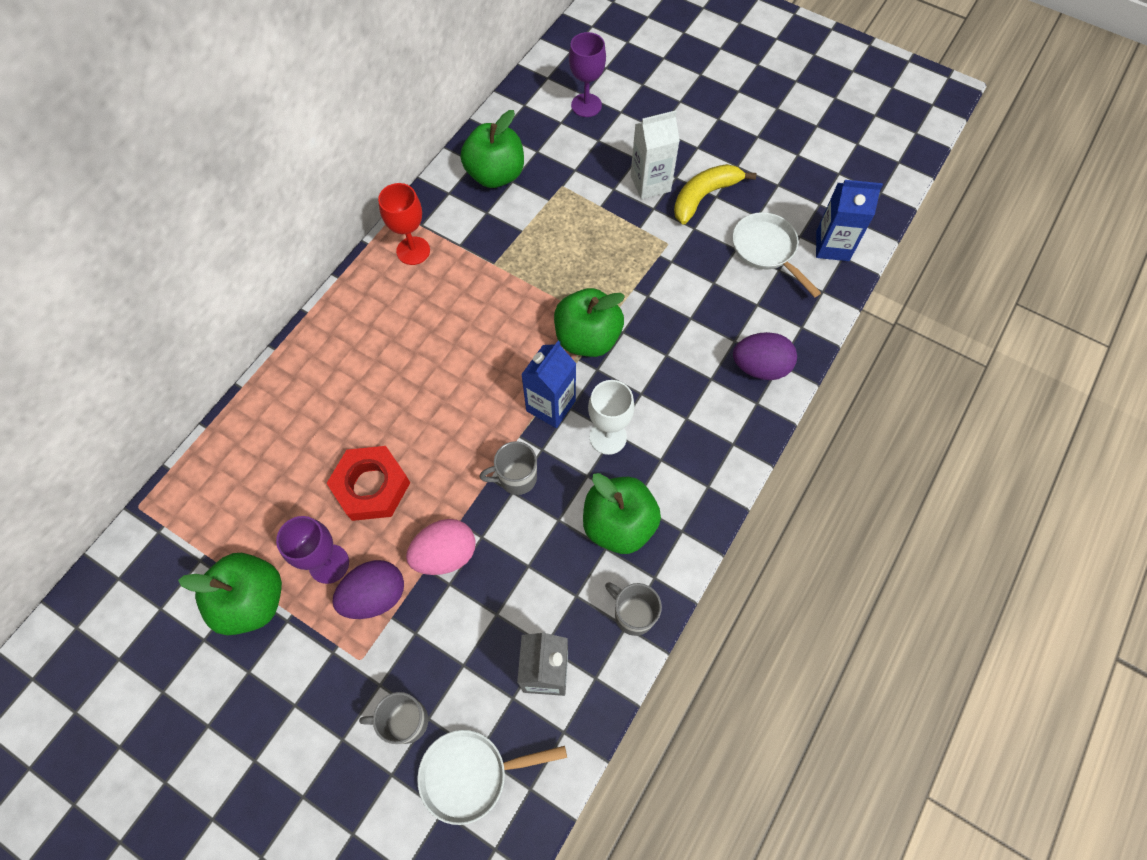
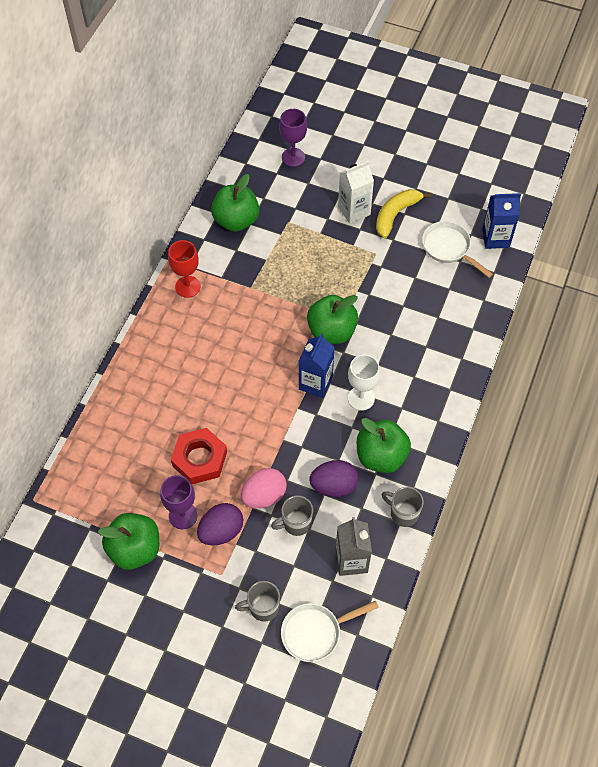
camera: 10 degrees left, 5 degrees down
grey mug [479,441,537,495] -> grey mug moved to [271,496,313,536]
purple egg [733,332,797,380] -> purple egg moved to [309,460,359,497]

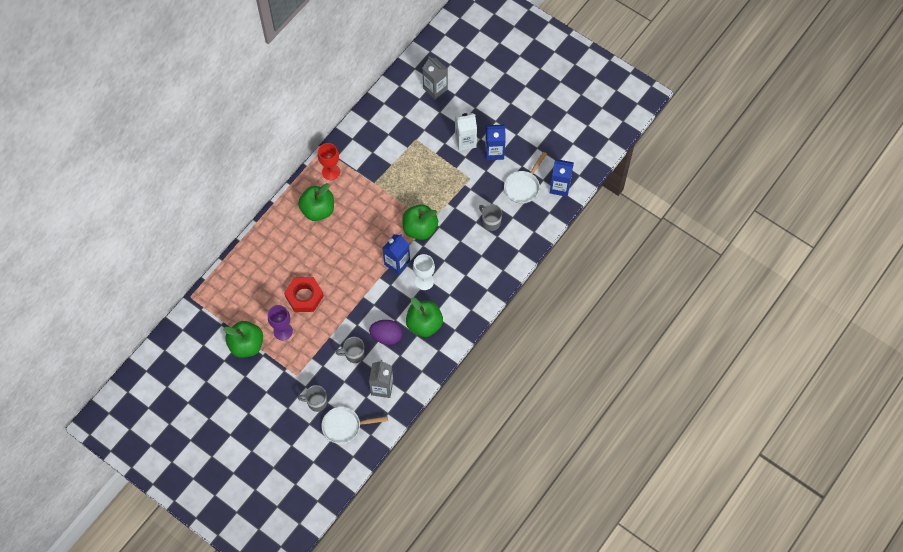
camera: 15 degrees right, 5 degrees up
purple egg [197,503,243,546] -> none
green apple [211,174,259,232] -> green apple moved to [298,183,334,221]
pink egg [241,468,287,509] -> none
purple goblet [279,109,307,167] -> grey carton [422,56,448,99]
yellow banana [376,189,432,238] -> blue carton [485,124,506,160]
grey mug [382,487,424,527] -> grey mug moved to [479,204,502,231]
white pan [422,221,493,278] -> white pan turned 120 degrees counterclockwise [504,152,547,204]

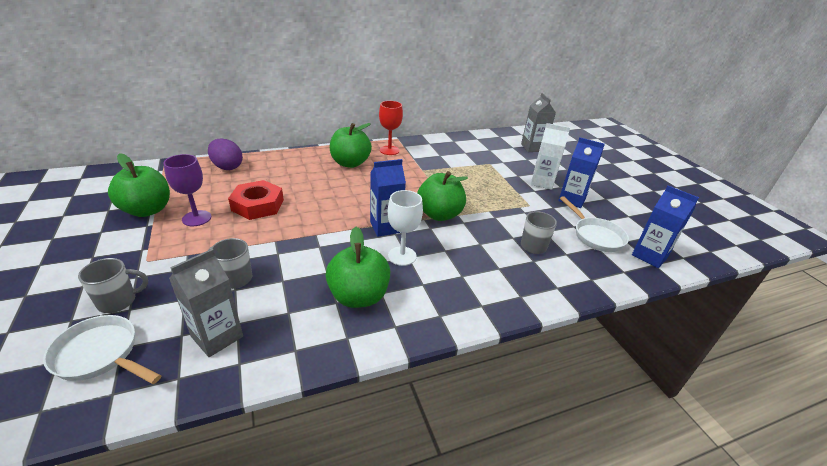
camera: 30 degrees right, 30 degrees down
grey mug [298,385,327,412] -> grey mug turned 120 degrees clockwise [78,258,148,313]
purple egg [369,320,402,345] -> purple egg moved to [208,138,243,170]
white pan [504,152,547,204] -> white pan turned 90 degrees counterclockwise [560,196,629,252]

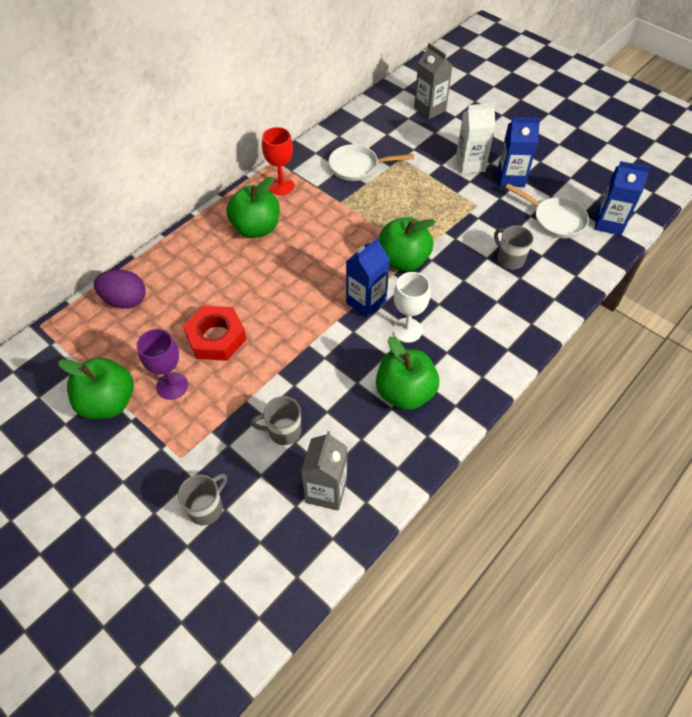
camera: 25 degrees left, 20 degrees up
white pan [43,315,161,384] -> white pan moved to [329,144,414,181]

